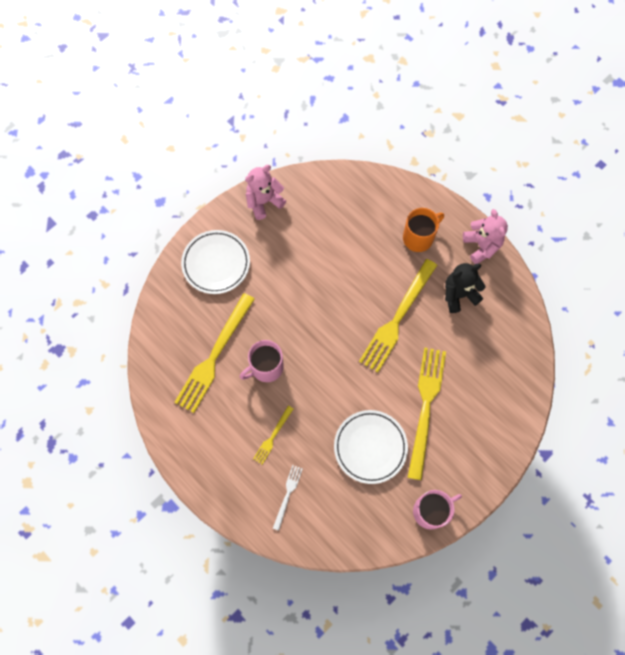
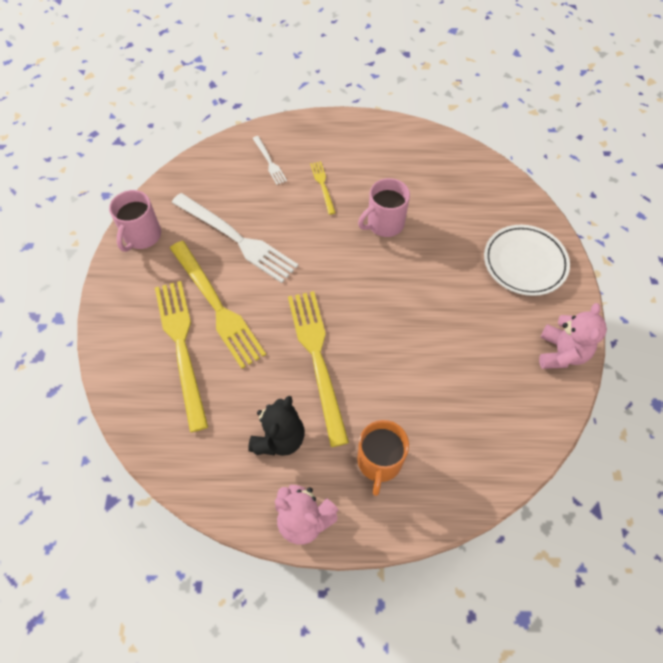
camera: 135 degrees right, 10 degrees down
yellow fork [174,293,255,413] -> yellow fork moved to [155,281,208,432]
pink mug [240,340,284,382] -> pink mug turned 135 degrees counterclockwise [358,178,410,237]
white plate [334,410,408,484] -> white fork [172,193,298,283]

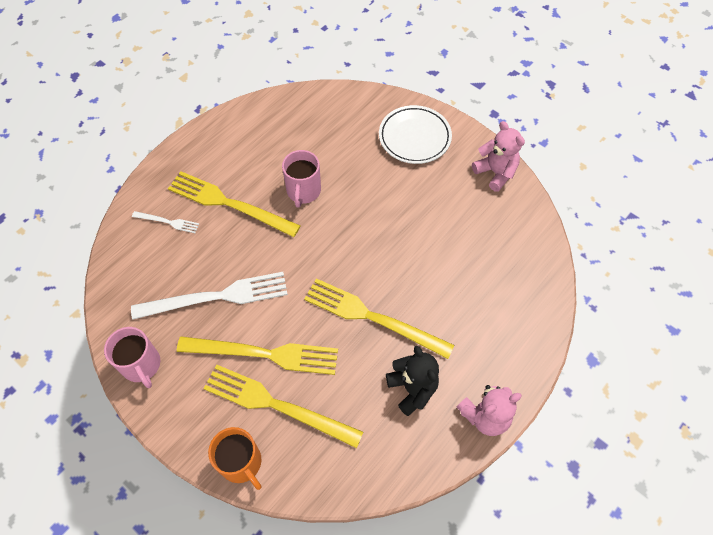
camera: 50 degrees left, 0 degrees up
yellow fork [310,161,336,215] -> yellow fork [168,171,301,237], size x2.11
orange mug [357,420,409,496] -> orange mug moved to [208,427,262,490]

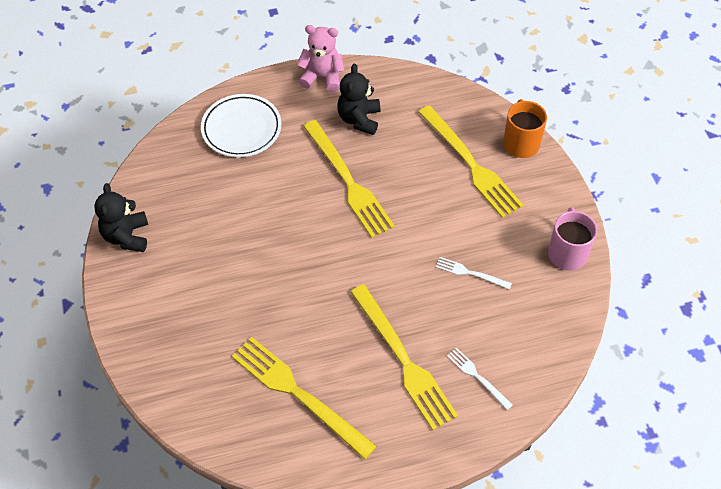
camera: 145 degrees left, 5 degrees down
white fork [131,272,288,320] -> white fork [436,257,512,290], size x0.47
yellow fork [177,337,338,375] -> yellow fork moved to [232,337,377,460]
pink mug [282,150,321,208] -> none
white plate [379,105,452,164] -> white plate moved to [201,94,281,157]
pink teddy bear [472,121,525,192] -> black teddy bear [94,183,148,252]

